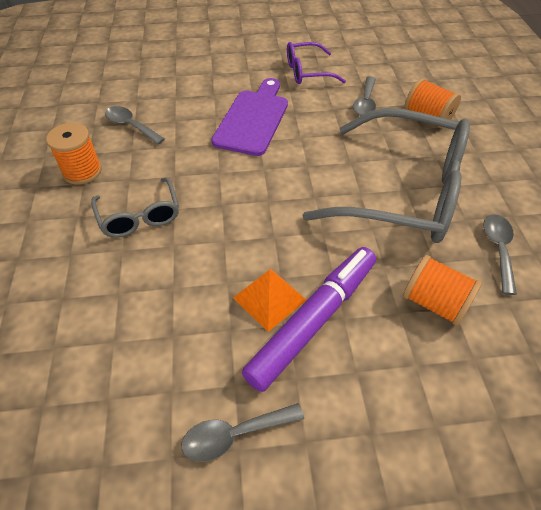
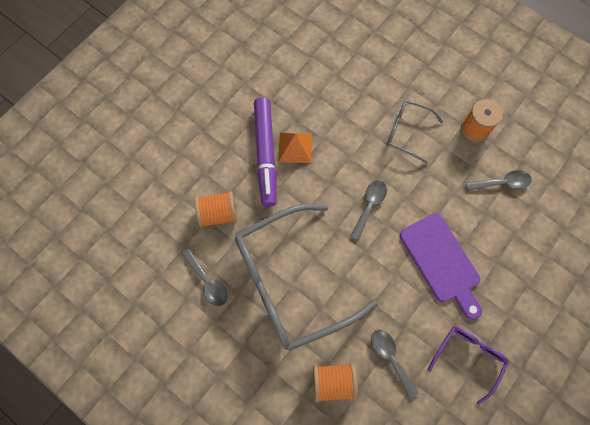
camera: 135 degrees right, 20 degrees up
grey spoon [181,403,304,462] -> grey spoon moved to [350,180,387,240]

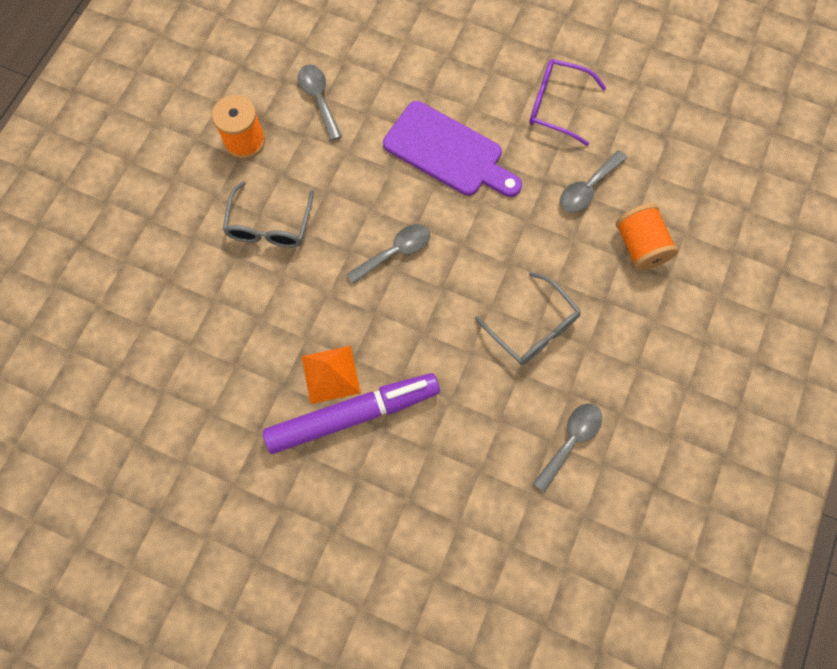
camera: 105 degrees left, 0 degrees up
orange spool [195,191,238,228] -> none
grey glasses [235,204,378,351] -> grey glasses [475,272,581,365], size x0.48
grey spoon [350,180,387,240] -> grey spoon turned 135 degrees clockwise [346,224,430,284]
purple cutting board [400,213,482,320] -> purple cutting board turned 75 degrees clockwise [383,101,522,197]

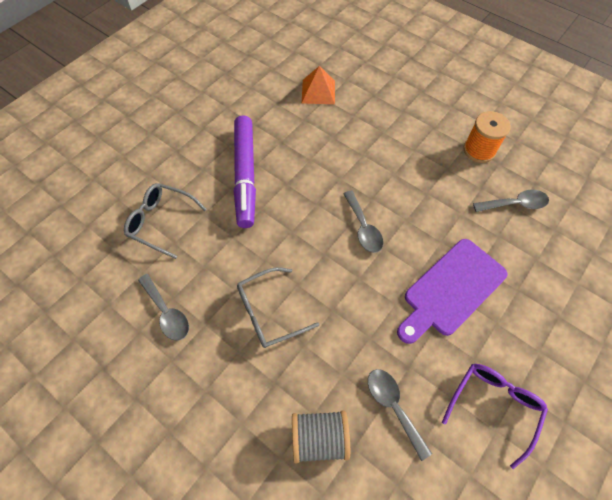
camera: 105 degrees right, 10 degrees down
grey glasses [223,181,314,248] -> grey glasses moved to [124,183,207,259]
orange pyramid [302,346,361,404] -> orange pyramid moved to [302,66,335,104]
orange spool [616,203,678,271] -> grey spool [292,411,350,463]

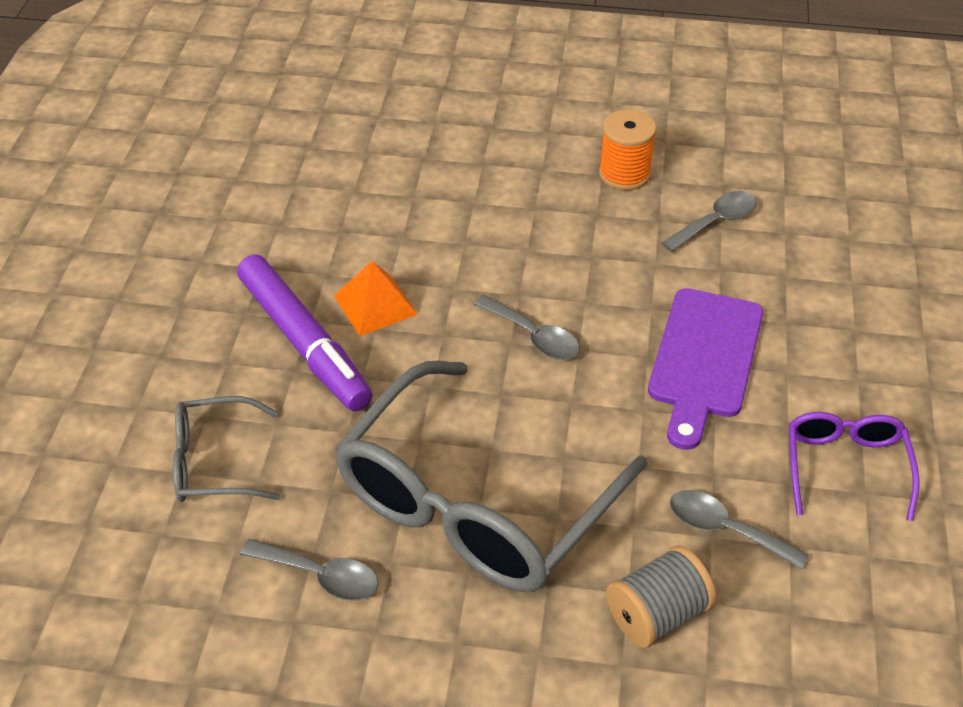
camera: 30 degrees left, 15 degrees down
grey glasses [237,267,319,348] -> grey glasses [335,361,647,592], size x2.08
orange pyramid [302,66,335,104] -> orange pyramid moved to [334,261,418,336]

